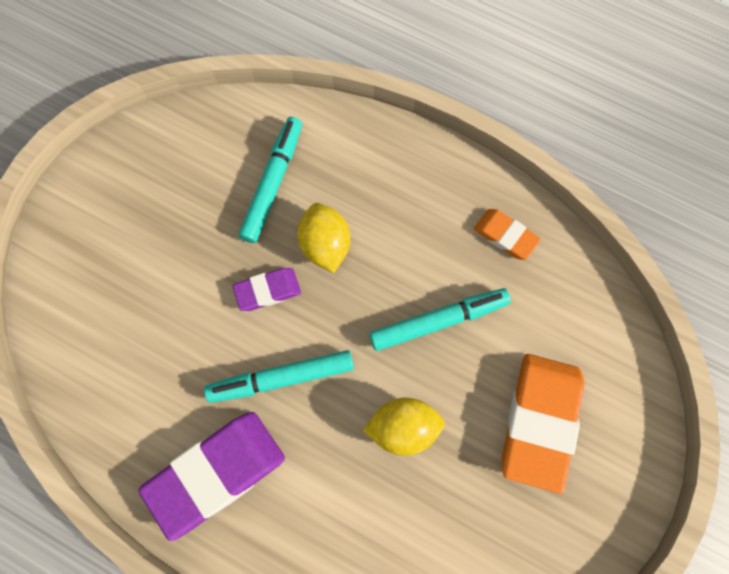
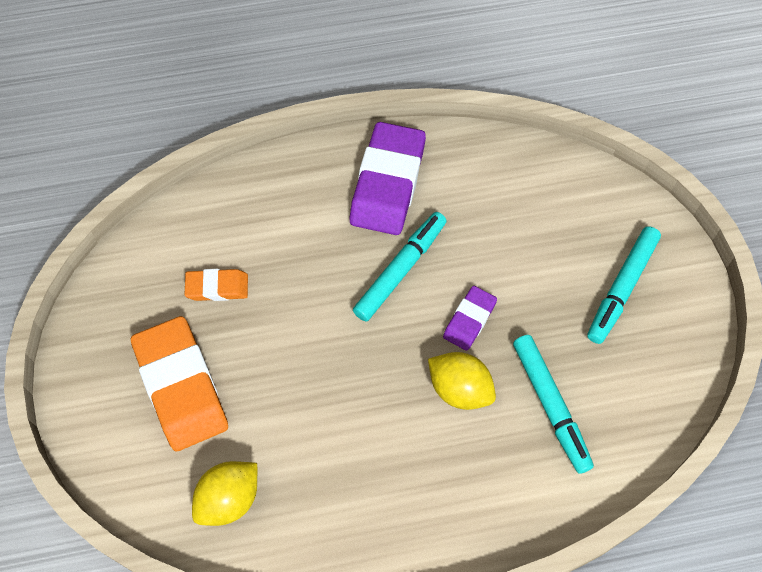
camera: 140 degrees right, 10 degrees down
yellow lemon [363,398,445,456] -> yellow lemon moved to [192,461,257,526]
turquoise marker [369,288,511,351] -> turquoise marker moved to [587,226,661,344]
orange eraser [474,209,541,260] -> orange eraser moved to [185,269,248,301]

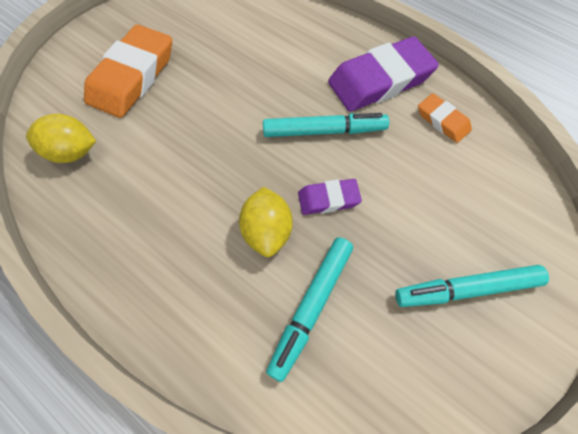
camera: 50 degrees right, 0 degrees up
orange eraser [185,269,248,301] -> orange eraser moved to [418,93,472,143]

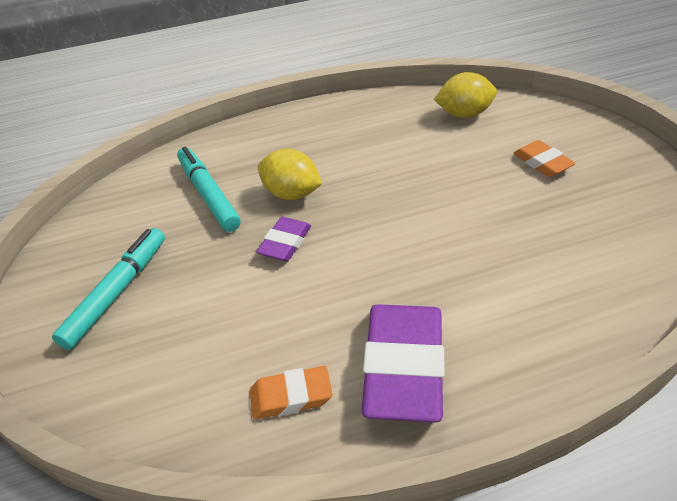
camera: 125 degrees right, 20 degrees down
yellow lemon [26,114,96,163] -> yellow lemon turned 45 degrees clockwise [434,72,497,118]
orange eraser [84,24,172,118] -> orange eraser [513,140,576,177], size x0.51
turquoise marker [263,113,389,137] -> none

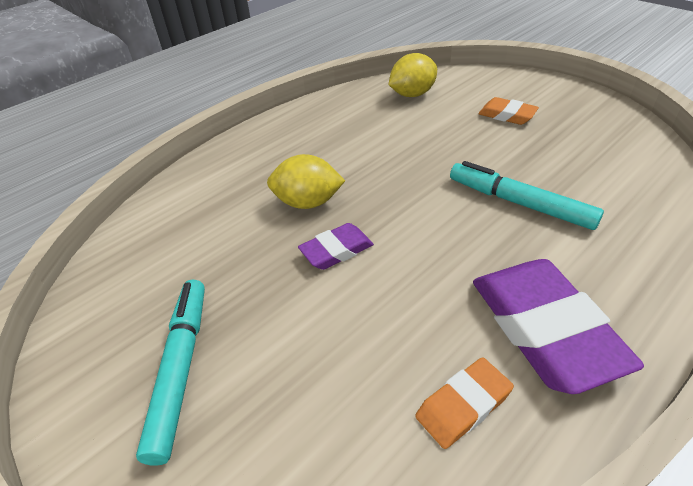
camera: 25 degrees left, 0 degrees up
turquoise marker [177,147,241,232] -> turquoise marker moved to [450,161,604,230]
purple eraser [256,217,311,261] -> purple eraser turned 60 degrees clockwise [298,223,374,270]

